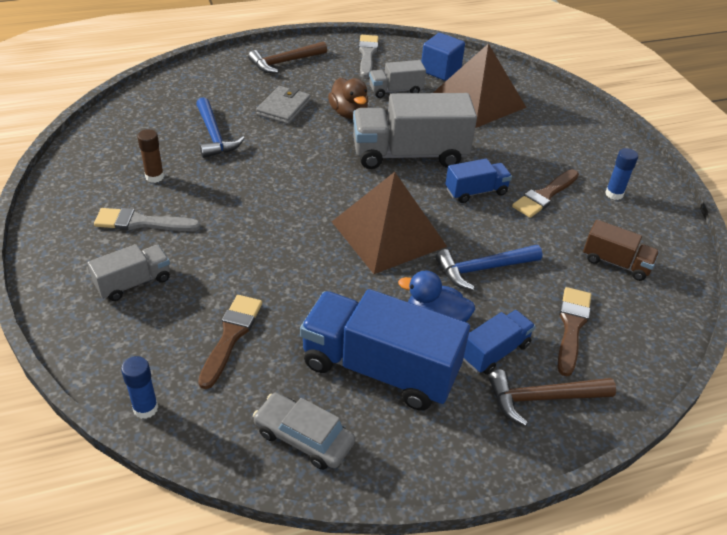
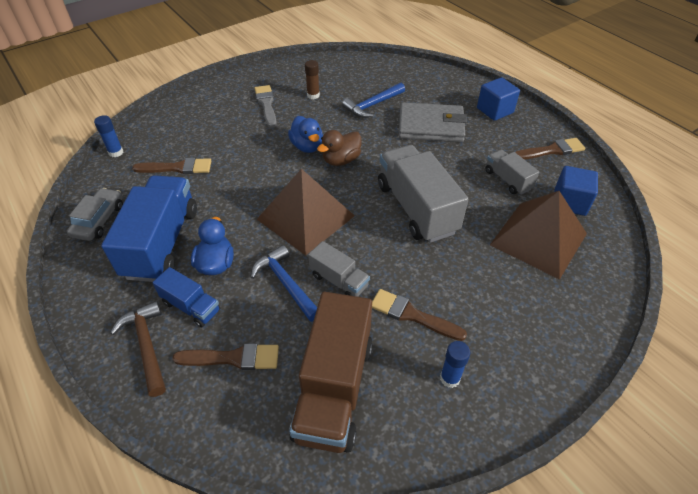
camera: 75 degrees right, 5 degrees up
grey truck [88,244,170,301] -> grey truck moved to [308,241,370,297]
brown hammer [248,41,327,73] -> blue cube [477,77,520,121]
grey wallet [256,86,311,124] -> grey wallet [399,102,467,142], size x1.57
brown duck [328,78,368,119] -> brown duck moved to [317,130,362,166]
grey brush [358,35,378,78] -> brown brush [515,138,585,159]
blue truck [445,159,512,203] -> none
brown truck [583,220,659,281] -> brown truck [289,292,373,453], size x1.94
none -> blue duck [288,116,323,153]

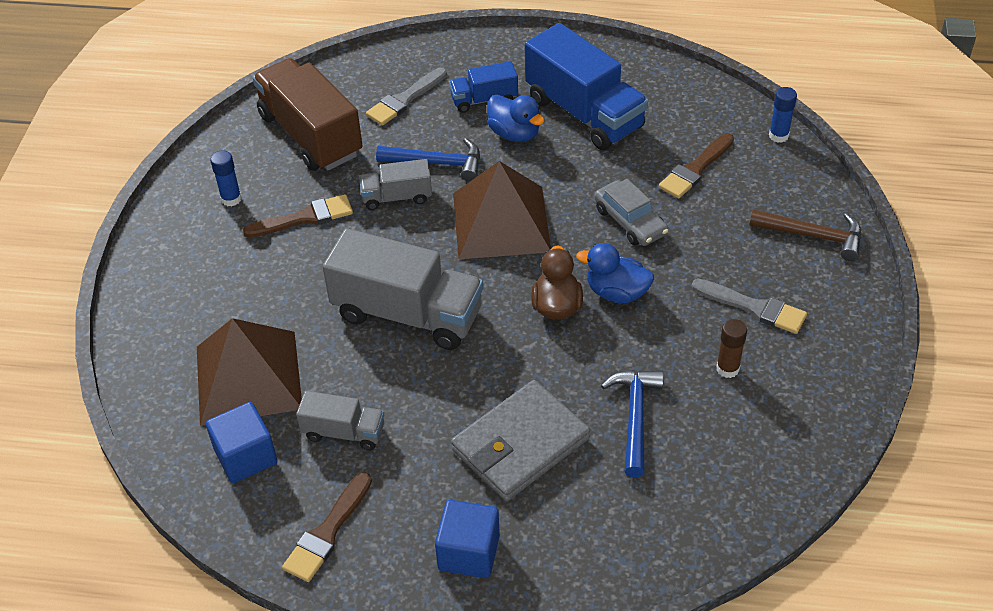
camera: 135 degrees right, 0 degrees up
grey car [67,188,123,241] -> grey car moved to [594,179,668,246]
brown hammer [110,301,166,397] -> brown hammer moved to [749,209,862,261]
brown brush [172,343,279,370] -> grey brush [366,67,447,125]

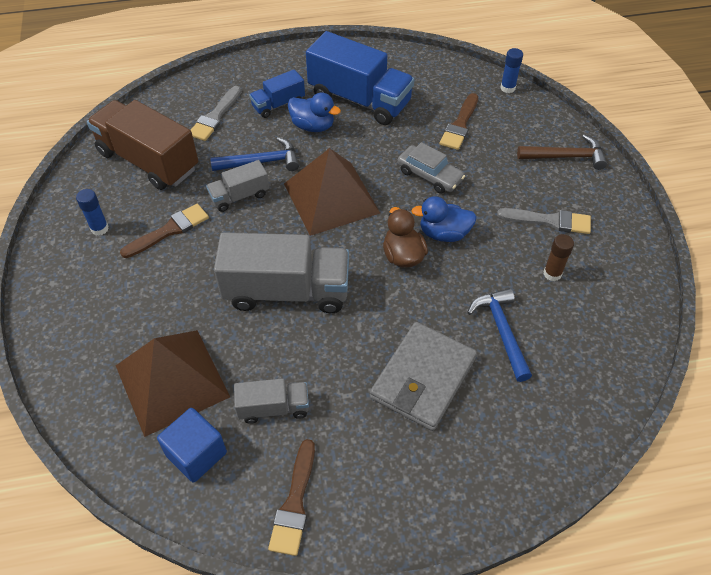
camera: 20 degrees left, 5 degrees up
blue cube [435,500,500,578] -> none

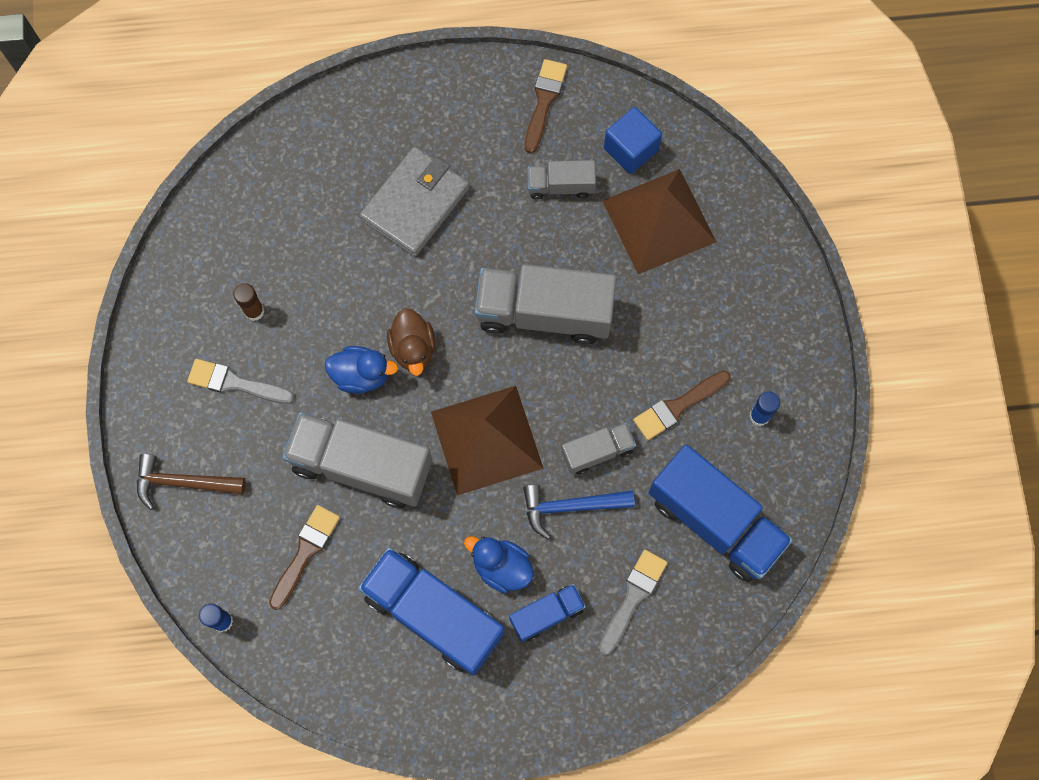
camera: 175 degrees left, 20 degrees up
brown truck [87,100,198,190] -> blue truck [649,444,793,582]
grey car [397,142,465,193] -> grey truck [282,412,432,508]
blue hammer [467,288,532,382] -> none

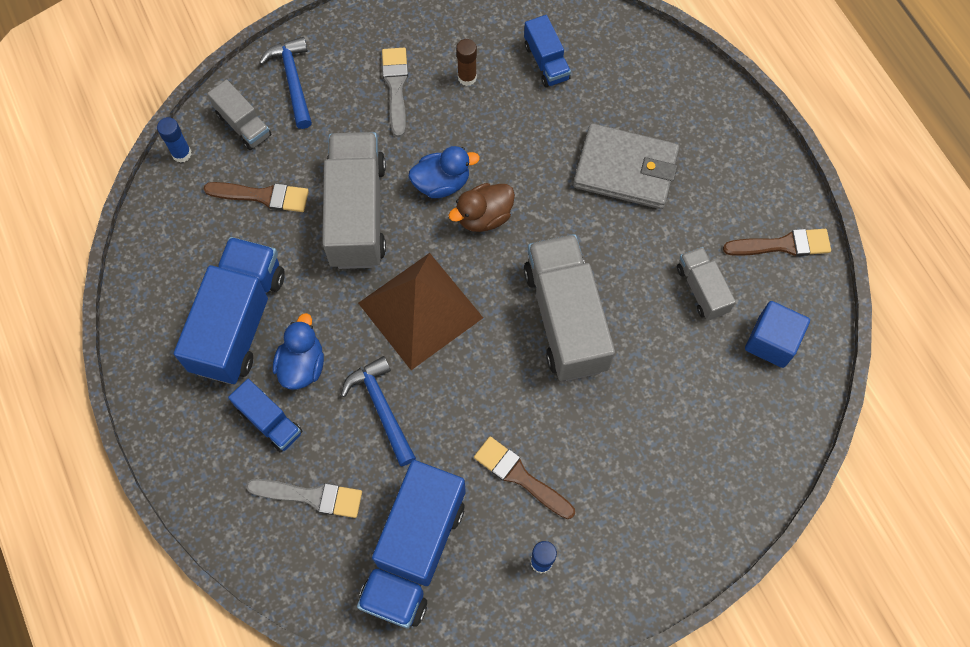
camera: 70 degrees right, 5 degrees down
brown hammer [137,454,246,510] -> blue hammer [259,37,312,129]
blue duck [325,346,398,394] -> blue duck turned 90 degrees counterclockwise [409,146,480,198]
grey truck [561,423,636,475] -> grey truck moved to [207,80,271,150]
brown pyramid [602,169,716,274] -> none
none -> blue truck [524,15,571,87]

